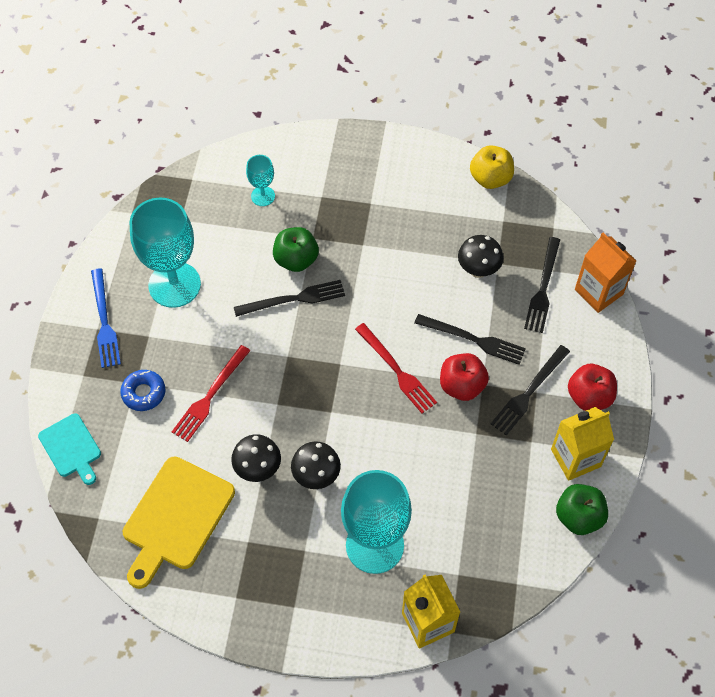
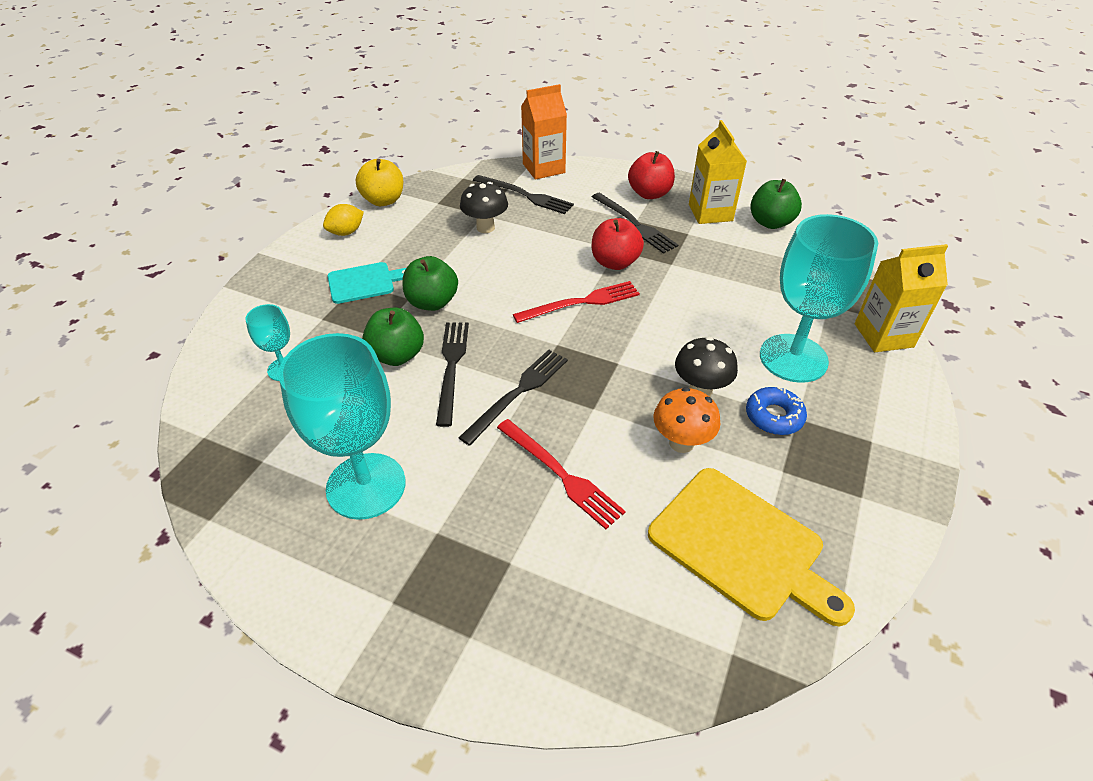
camera: 75 degrees left, 15 degrees down
turquoise cutting board [38,413,101,485] -> turquoise cutting board moved to [328,262,406,304]
blue fork [91,268,121,368] -> none
blue donut [120,370,165,411] -> blue donut moved to [746,387,807,435]
black mushroom [231,434,281,482] -> orange mushroom [653,387,721,453]
black fork [415,314,526,365] -> black fork moved to [458,350,568,446]
none -> yellow lemon [323,204,364,236]
none -> green apple [403,256,458,311]

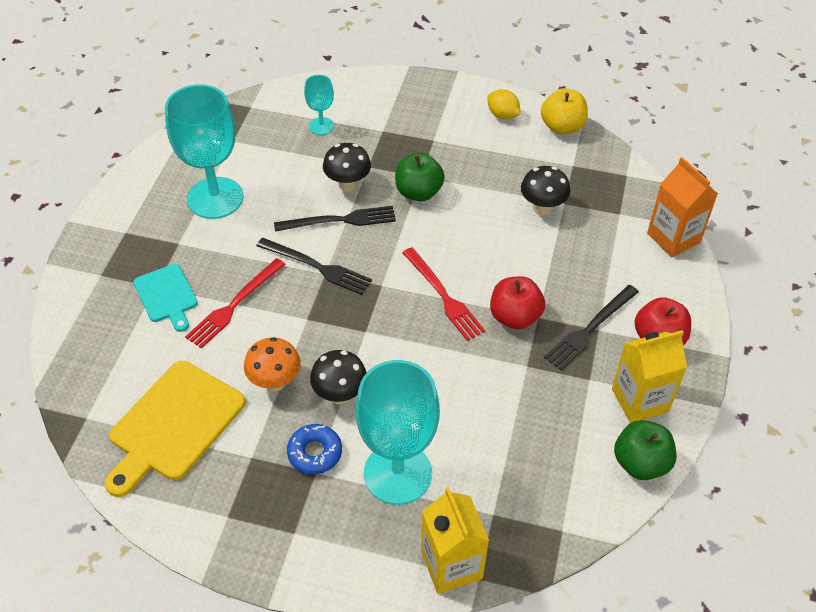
camera: 80 degrees right, 5 degrees up
turquoise cutting board [328,262,406,304] -> turquoise cutting board moved to [133,264,198,332]
green apple [362,308,424,366] -> black mushroom [323,143,371,192]
black fork [473,175,574,214] -> none

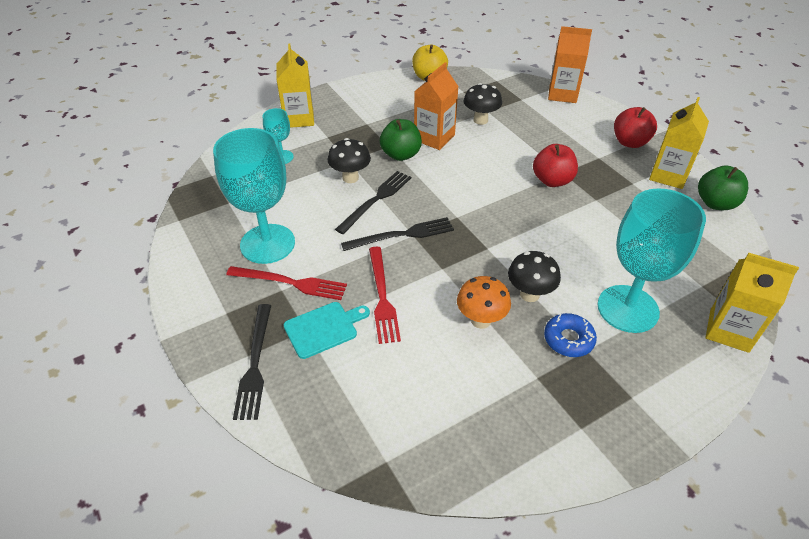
camera: 45 degrees left, 5 degrees down
yellow cutting board [105,361,245,497] -> none
turquoise cutting board [133,264,198,332] -> turquoise cutting board turned 45 degrees counterclockwise [284,302,370,359]
red fork [402,247,486,341] -> red fork moved to [226,266,347,300]
yellow lemon [488,89,521,119] -> none
black fork [544,285,639,371] -> black fork moved to [233,304,271,420]
none -> yellow carton [276,44,314,128]
none -> orange carton [414,62,459,150]

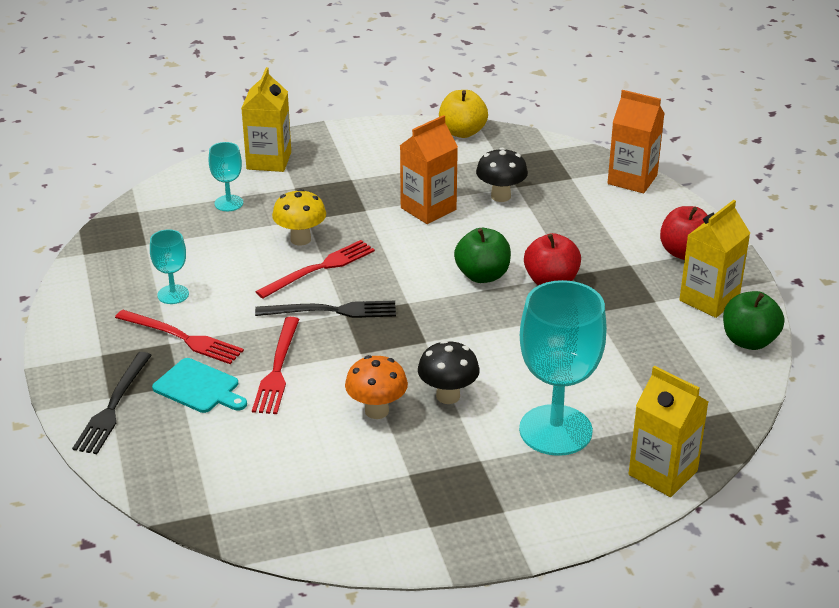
camera: 15 degrees right, 10 degrees down
turquoise goblet [213,128,295,264] -> turquoise goblet [150,229,189,304], size x0.48
turquoise cutting board [284,302,370,359] -> turquoise cutting board turned 45 degrees clockwise [152,358,247,413]
black mushroom [327,138,371,183] -> yellow mushroom [272,189,326,245]
black fork [335,171,411,234] -> red fork [256,240,375,298]
green apple [380,119,422,161] -> green apple moved to [454,228,511,283]
blue donut [544,313,597,357] -> none

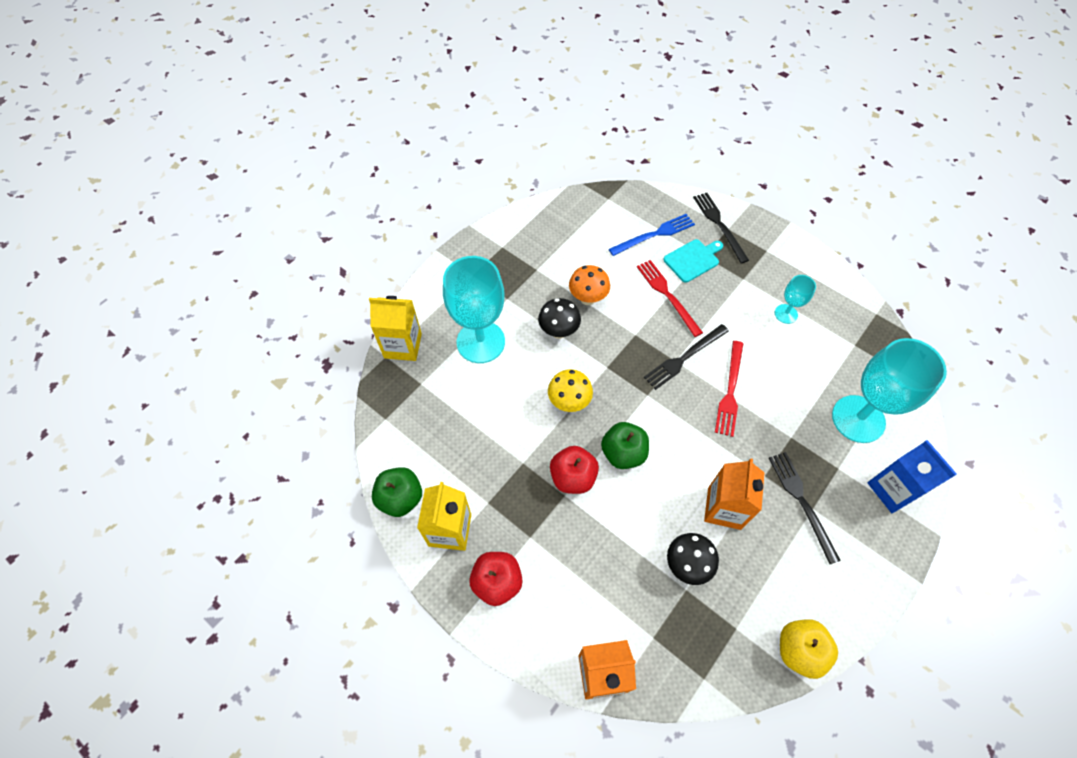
camera: 145 degrees right, 25 degrees up
red fork [115,310,244,364] -> none
turquoise cutting board [152,358,247,413] -> turquoise cutting board turned 150 degrees clockwise [663,239,723,283]
turquoise goblet [209,142,243,211] -> turquoise goblet [832,338,947,443], size x2.08
yellow carton [241,67,291,172] -> blue carton [867,440,957,513]
yellow mushroom [272,189,326,245] -> yellow mushroom moved to [548,369,593,412]
none -> blue fork [609,214,695,256]
none -> black fork [769,452,841,564]

